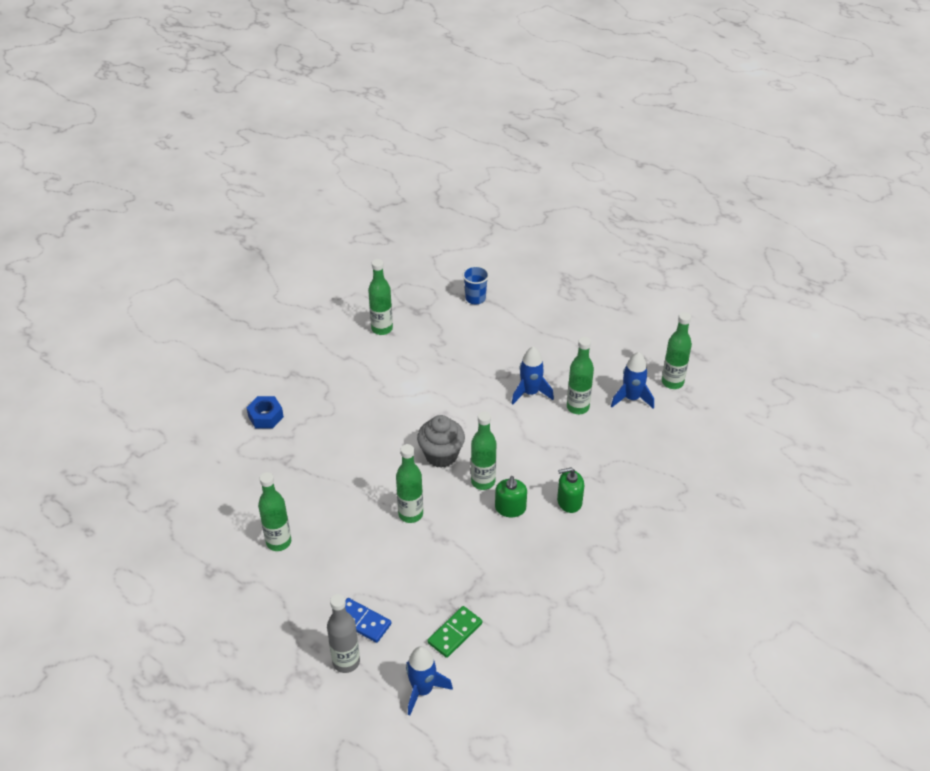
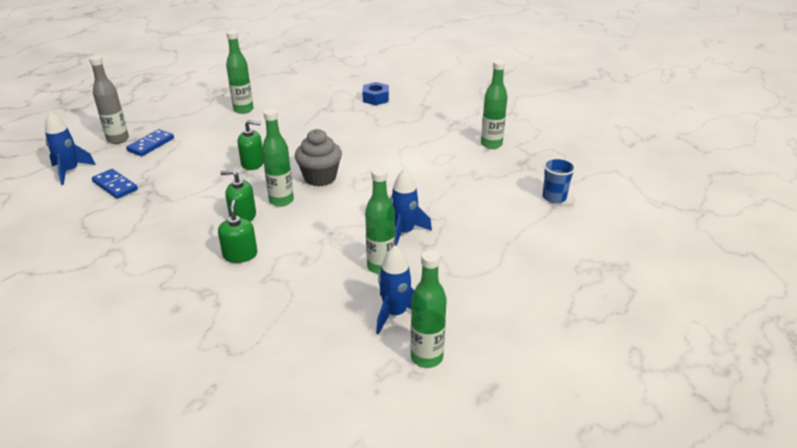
camera: 90 degrees right, 10 degrees down
green bottle [396,444,423,523] -> green soap dispenser [237,120,264,170]
green domino [427,606,482,658] -> blue domino [92,169,138,199]

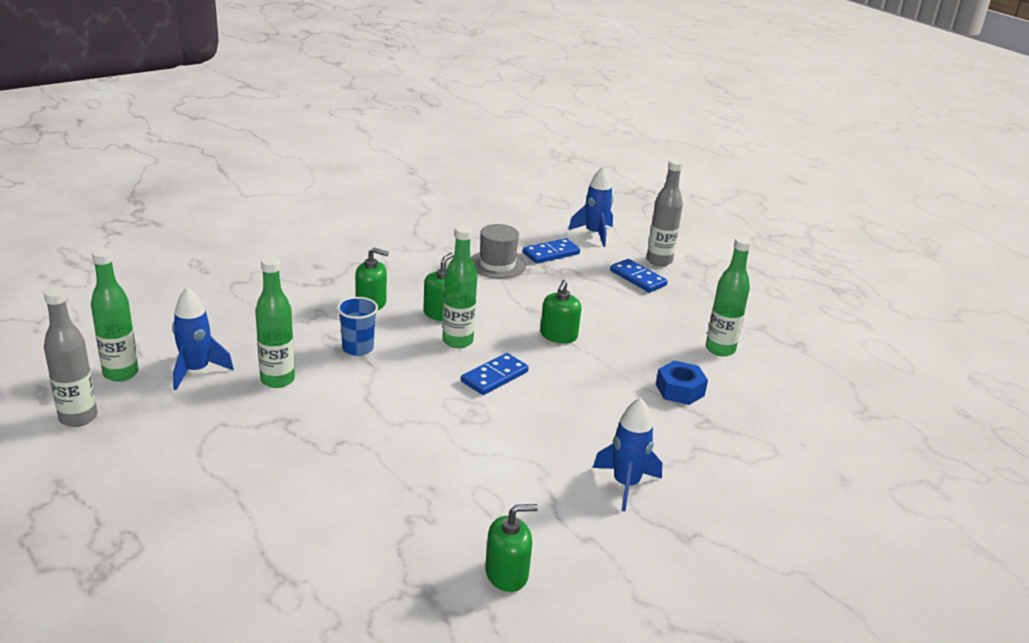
camera: 105 degrees right, 5 degrees down
grey cupcake [295,129,342,187] -> blue domino [461,353,529,395]
blue nut [362,82,389,105] -> blue nut moved to [656,360,708,405]
blue rocket [390,168,432,246] -> blue rocket moved to [593,397,662,511]
green bottle [481,60,507,149] -> green soap dispenser [485,504,538,592]
blue cup [543,158,576,203] -> blue cup moved to [337,297,378,356]
none -> grey bottle [44,286,97,427]
none -> grey hat [471,224,526,279]

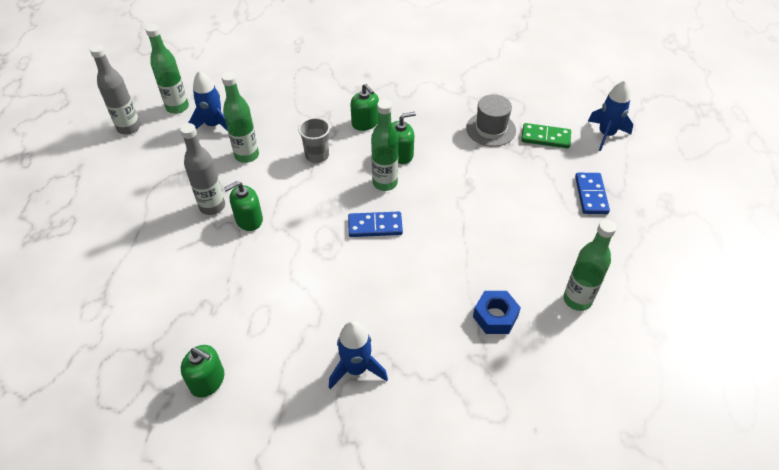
camera: 45 degrees right, 20 degrees up
blue cup [337,297,378,356] -> grey cup [298,117,330,163]
blue domino [523,238,580,264] -> green domino [521,123,571,149]
green soap dispenser [540,280,581,343] -> green soap dispenser moved to [224,181,263,231]
grey bottle [647,159,683,266] -> grey bottle moved to [180,123,225,215]

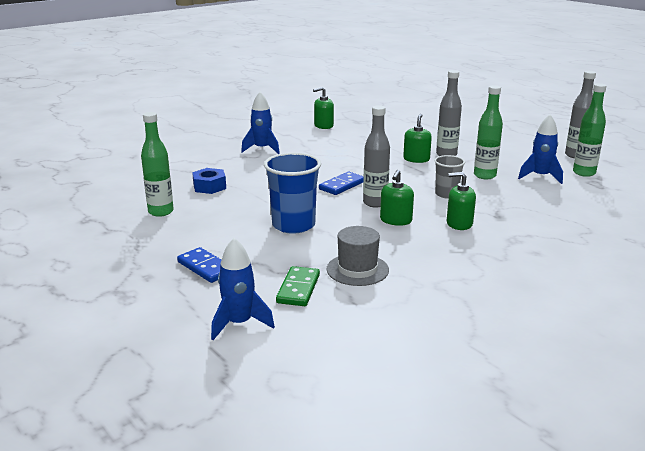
camera: 135 degrees right, 25 degrees down
green bottle [371,99,398,191] -> grey bottle [363,105,390,208]
green domino [521,123,571,149] -> green domino turned 45 degrees counterclockwise [276,266,320,306]
none -> blue cup [264,153,321,234]

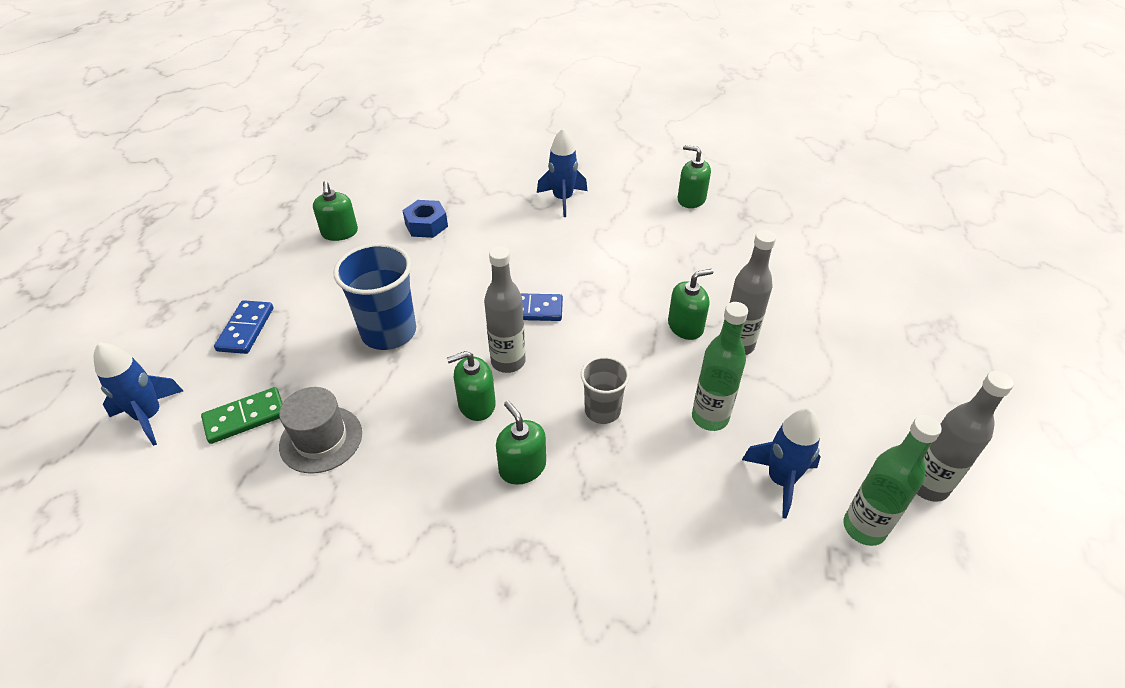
camera: 50 degrees right, 20 degrees up
green bottle [141,112,174,217] -> green soap dispenser [313,181,358,241]

